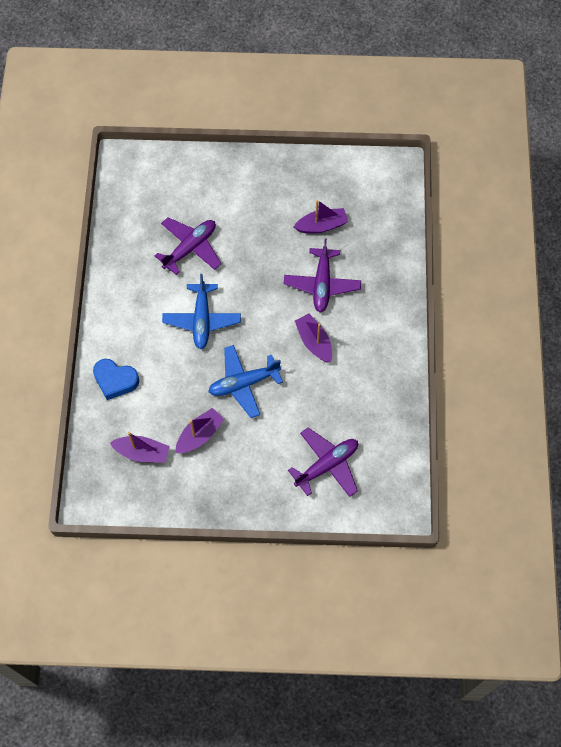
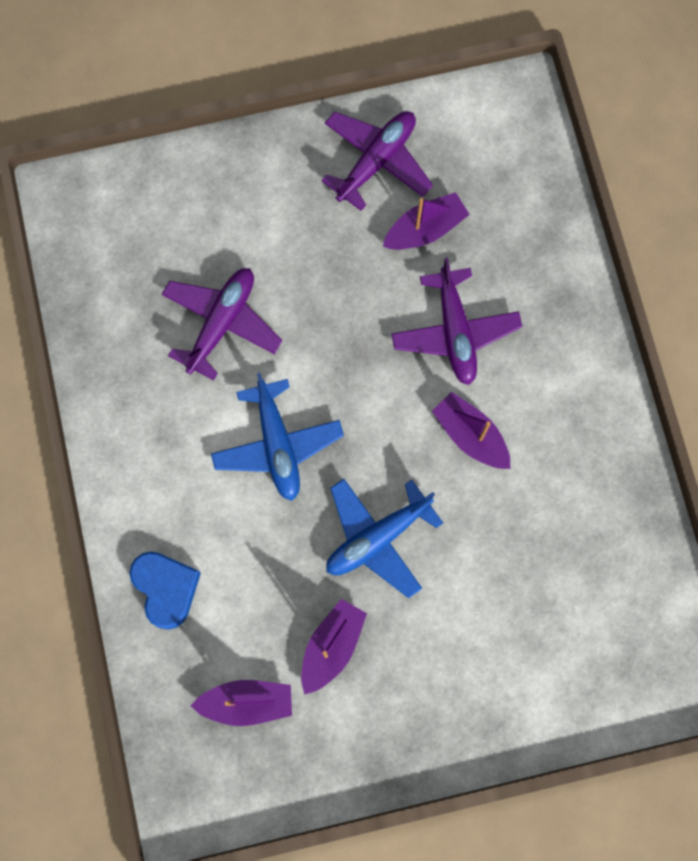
camera: 15 degrees left, 10 degrees up
blue heart [93,359,139,400] -> blue heart turned 120 degrees counterclockwise [130,552,201,629]
purple plane [288,427,358,497] -> purple plane moved to [322,111,433,211]

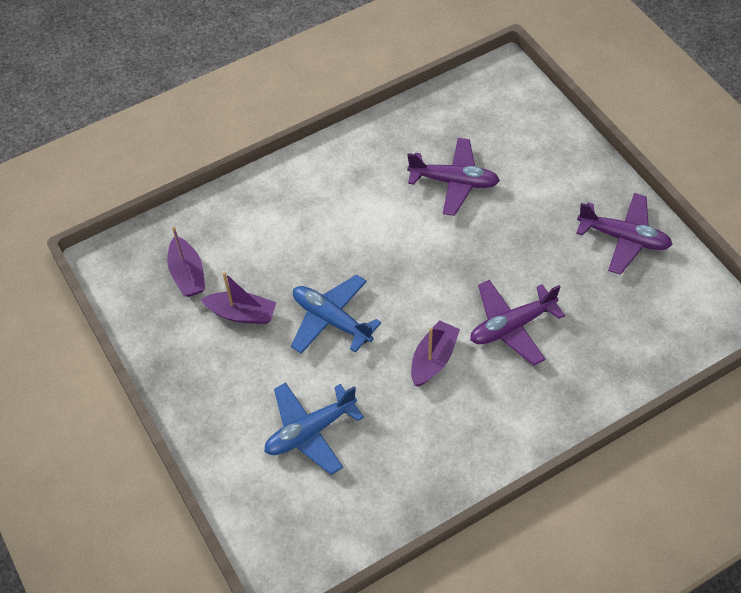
camera: 75 degrees right, 20 degrees down
blue heart [130,552,201,629] -> none
blue plane [211,373,344,501] -> blue plane moved to [264,382,364,475]
purple boat [383,192,470,250] -> none

